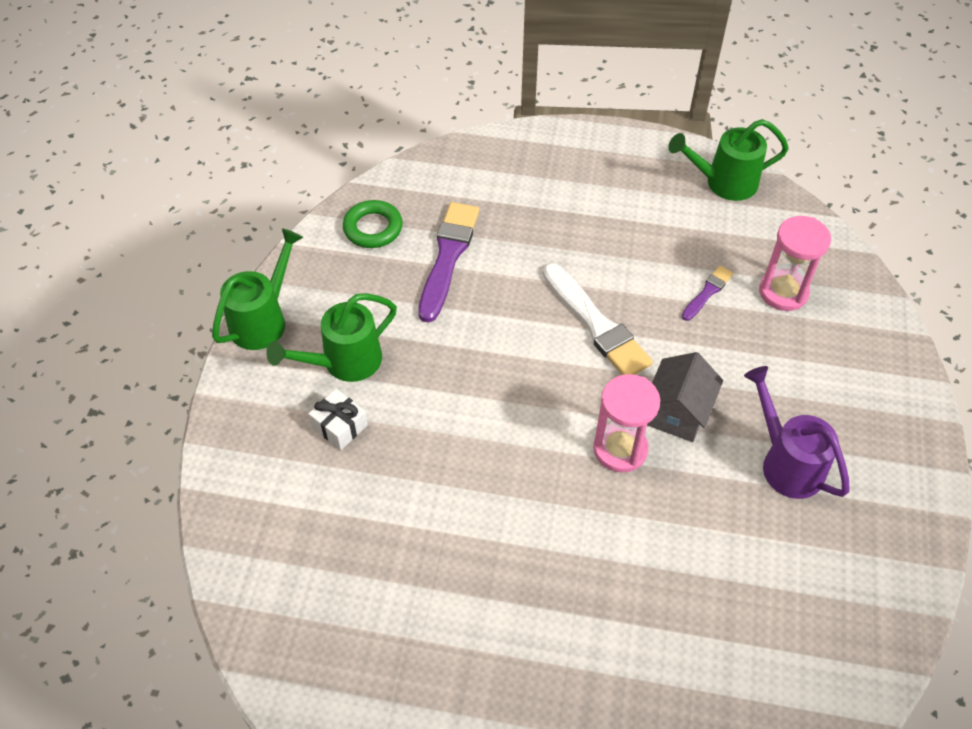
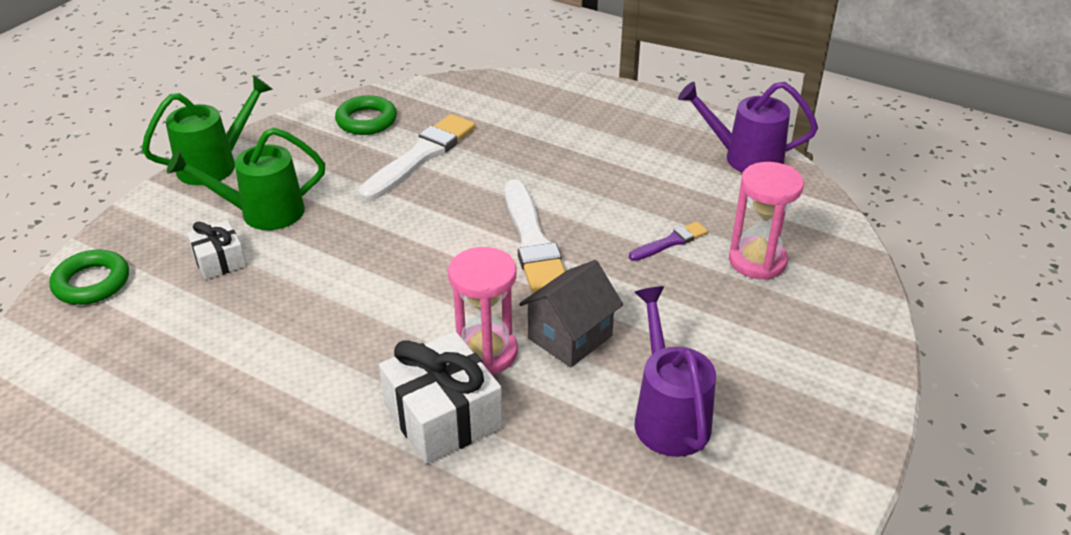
camera: 20 degrees right, 15 degrees down
purple brush [418,202,479,323] -> white brush [358,114,476,201]
green watering can [668,119,789,201] -> purple watering can [678,82,818,173]
none -> green ring [50,250,129,305]
none -> white gift [379,331,503,464]

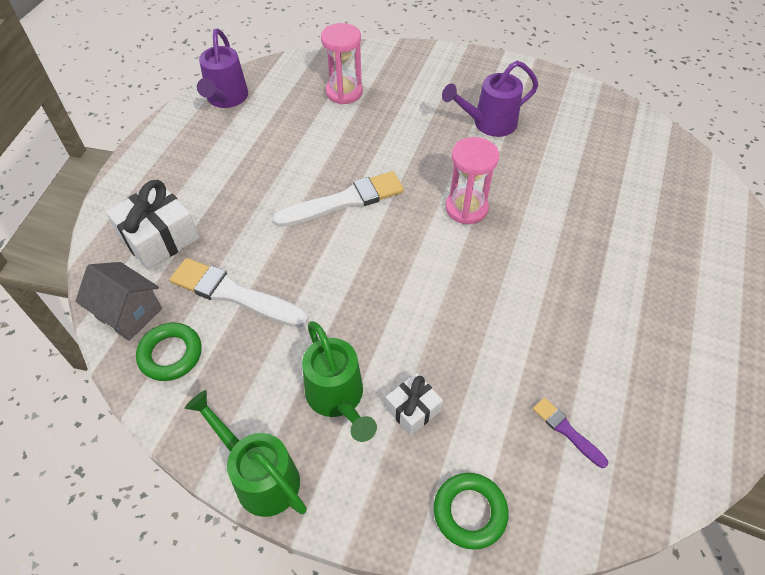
camera: 100 degrees left, 15 degrees up
white gift [379,331,503,464] -> white gift moved to [106,180,199,270]
grey house [519,260,623,367] -> grey house moved to [75,262,162,341]
purple brush [629,221,708,261] -> purple brush moved to [533,398,608,468]

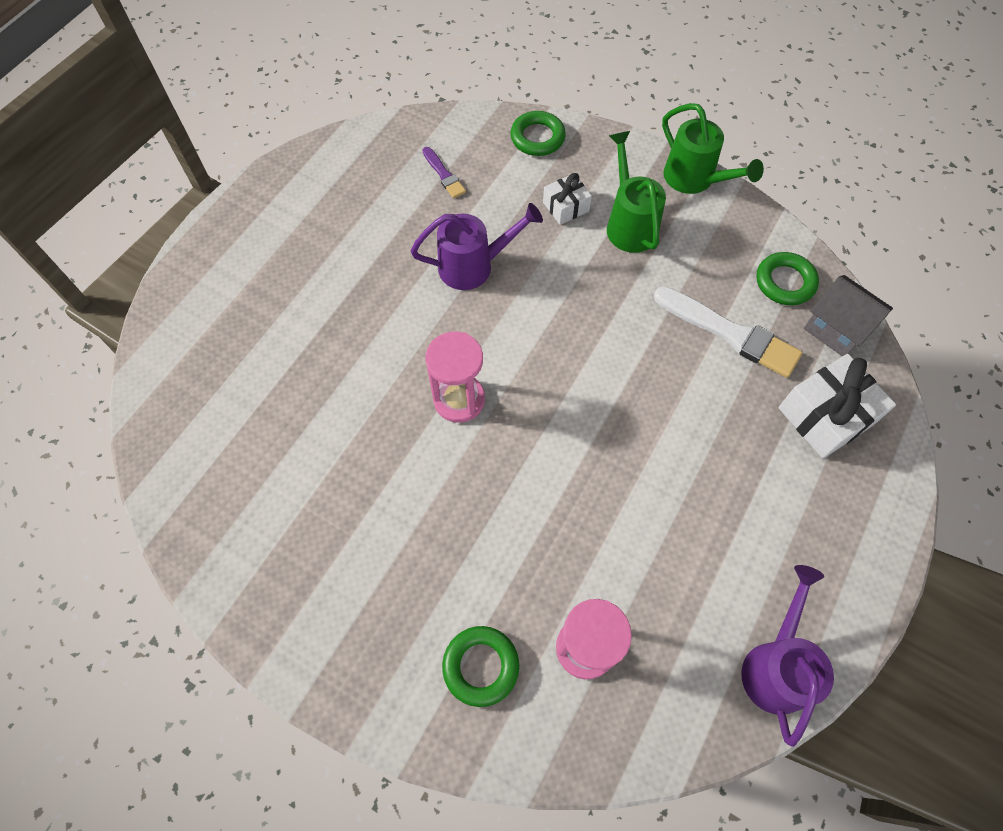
camera: 170 degrees left, 10 degrees up
white brush [272,171,404,227] -> none
purple watering can [442,60,538,137] -> purple watering can moved to [411,203,543,290]
none -> green ring [442,626,519,707]

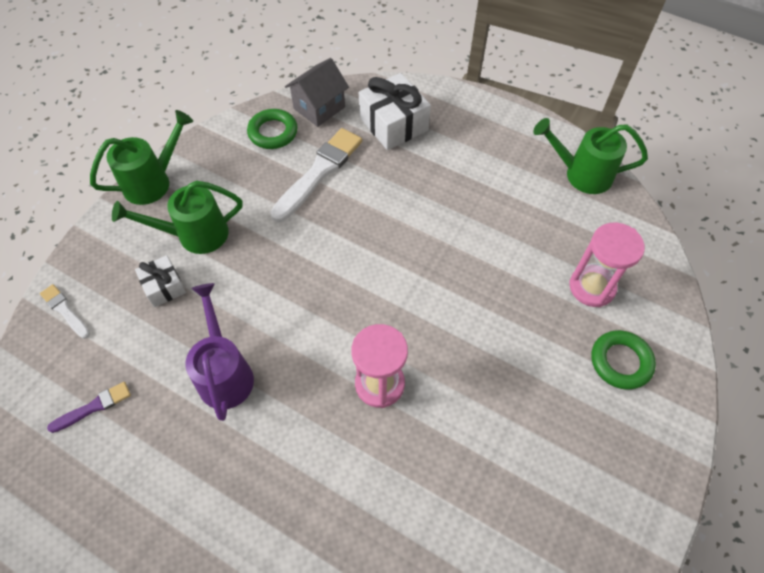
camera: 90 degrees left, 5 degrees down
green ring [510,111,566,156] -> white brush [40,284,90,339]
purple watering can [741,565,834,747] -> green watering can [533,118,648,194]

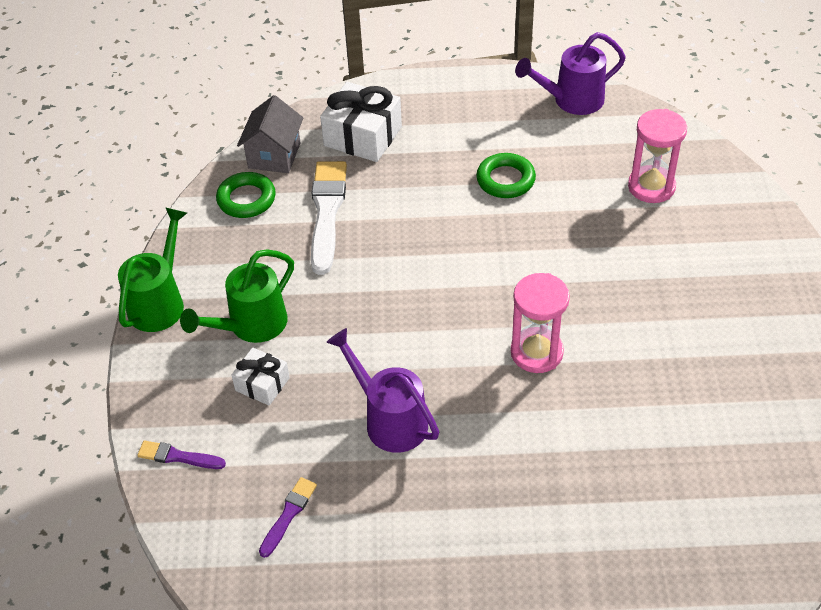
camera: 30 degrees left, 10 degrees down
white brush [40,284,90,339] -> purple brush [137,441,226,469]
green watering can [533,118,648,194] -> purple watering can [515,32,626,115]
green ring [591,330,656,390] -> green ring moved to [476,153,536,198]

